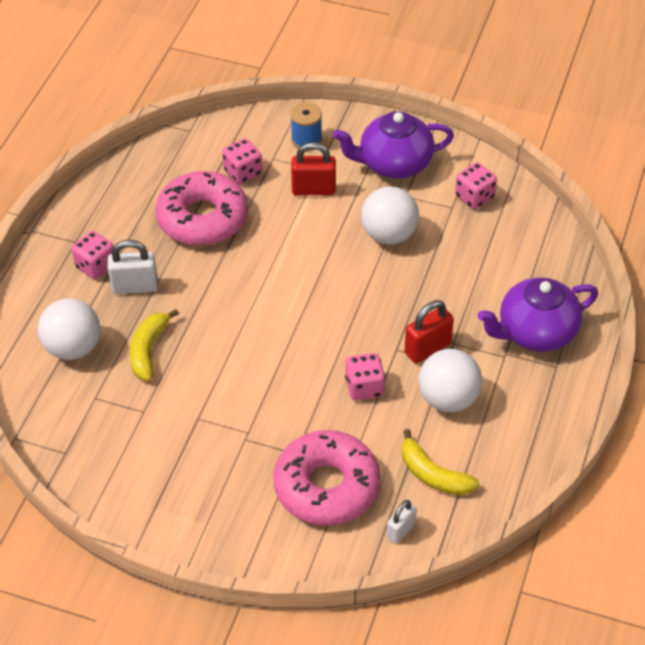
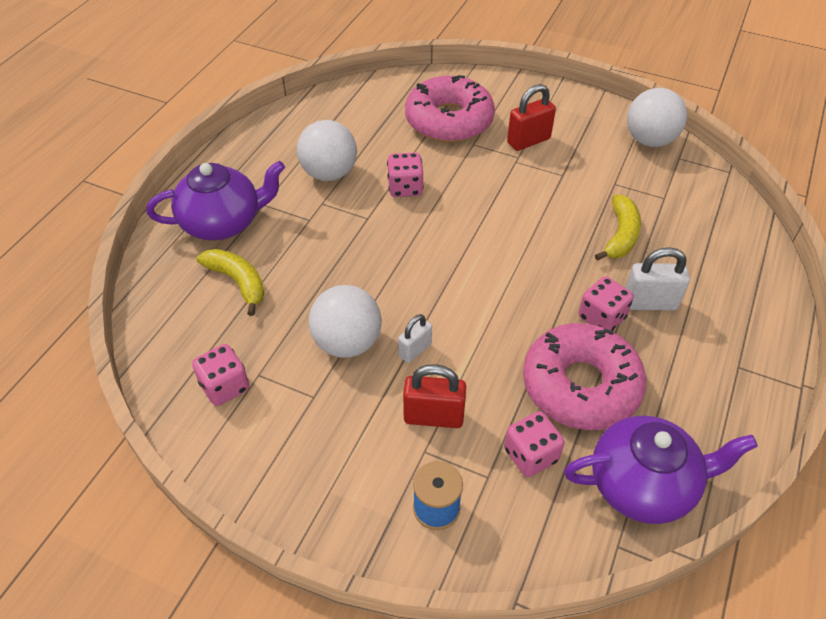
camera: 175 degrees left, 0 degrees up
white ball [38,298,100,360] -> white ball moved to [627,88,687,147]
pink dice [72,231,114,279] -> pink dice moved to [578,276,634,331]
purple teapot [333,111,454,179] -> purple teapot moved to [564,416,758,524]
white padlock [387,500,417,544] -> white padlock moved to [398,314,432,363]
yellow banana [402,429,480,495] -> yellow banana moved to [197,249,265,316]
red padlock [405,300,454,363] -> red padlock moved to [507,84,556,151]

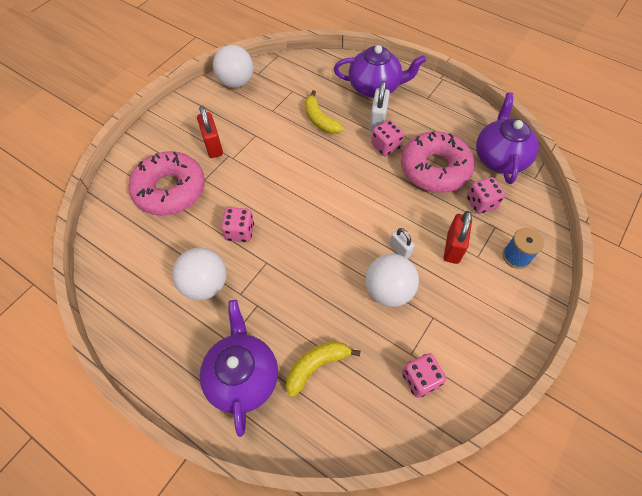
camera: 80 degrees left, 10 degrees up
yellow banana [595,195,641,261] -> yellow banana turned 150 degrees counterclockwise [305,90,344,134]
none -> purple teapot [334,45,426,98]

